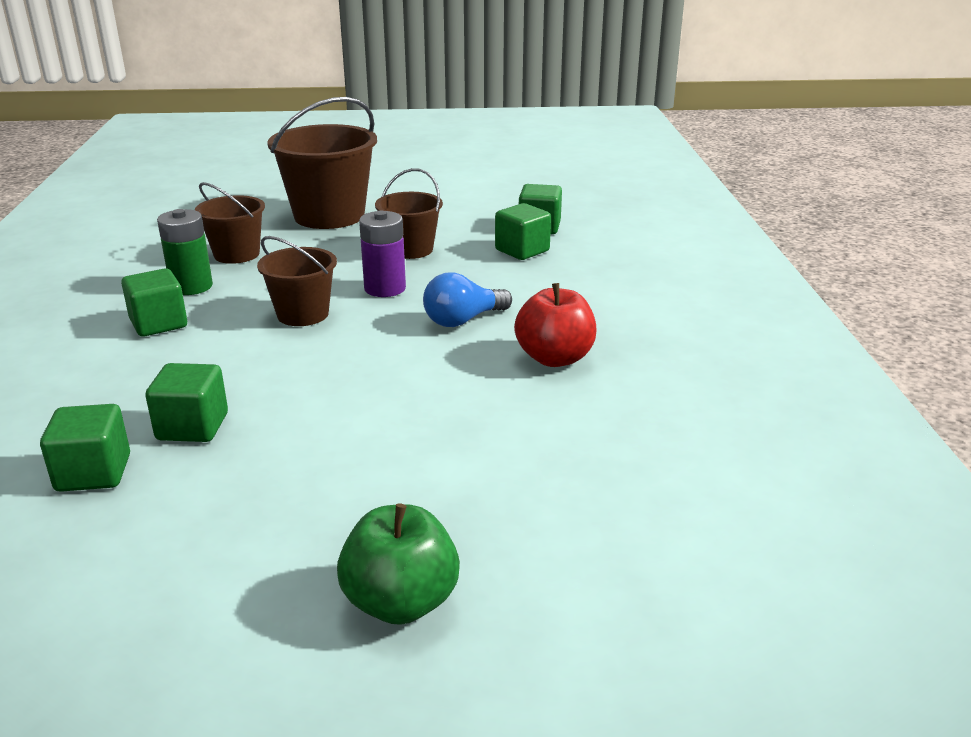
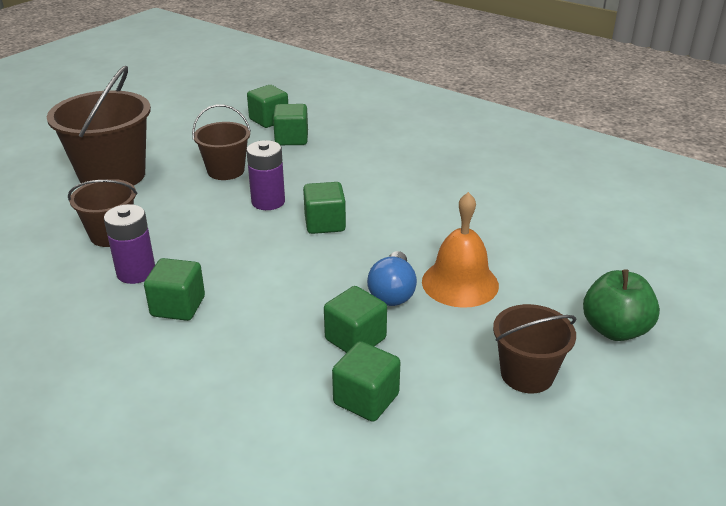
camera: 50 degrees left, 5 degrees up
green battery [157,209,213,295] -> purple battery [104,204,155,284]
brown bucket [257,236,337,326] -> brown bucket moved to [493,304,576,393]
blue light bulb [423,272,512,327] -> blue light bulb moved to [367,251,417,306]
red apple [514,283,597,367] -> none
none -> green cube [303,182,346,234]
none -> orange bell [422,192,499,308]

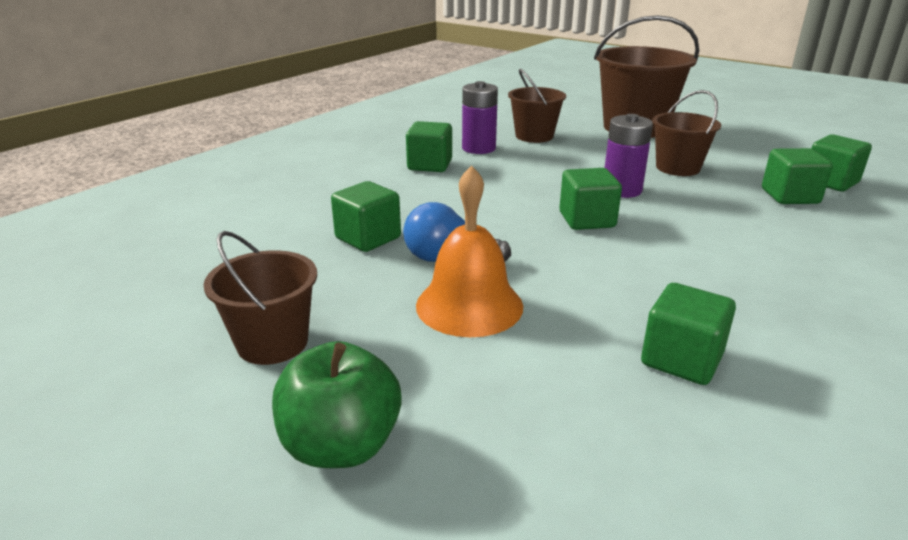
camera: 90 degrees right, 5 degrees down
green cube [332,341,401,422] -> green cube moved to [641,283,736,385]

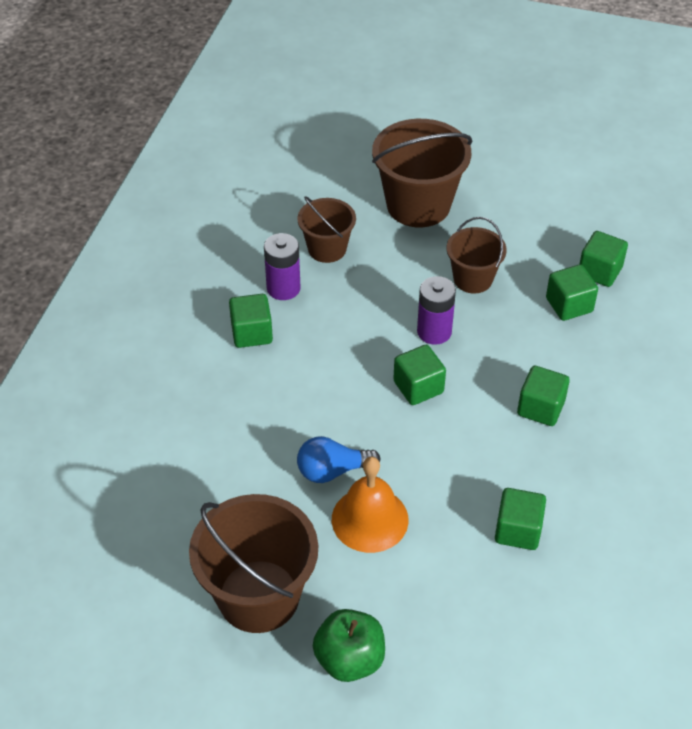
camera: 20 degrees left, 20 degrees up
brown bucket [203,231,317,365] -> brown bucket [189,494,318,633], size x1.72
green cube [331,181,401,252] -> green cube moved to [517,366,570,426]

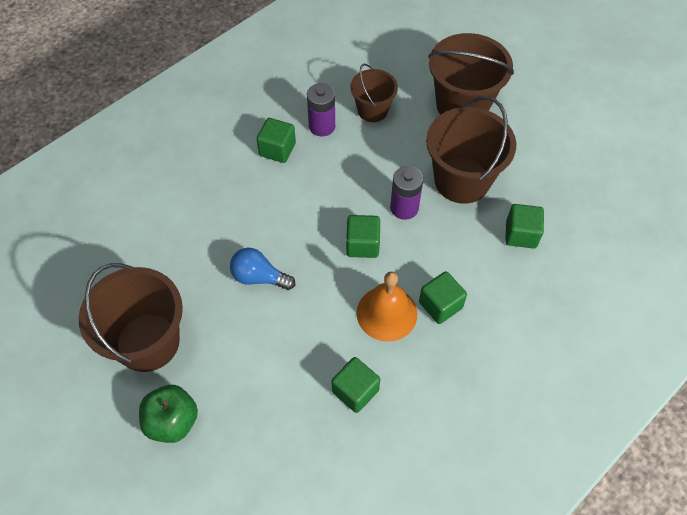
camera: 30 degrees right, 10 degrees up
orange bell [332,457,409,553] -> orange bell moved to [357,272,417,342]
brown bucket [447,217,507,294] -> brown bucket [426,96,516,204], size x1.72
green cube [579,231,628,287] -> none

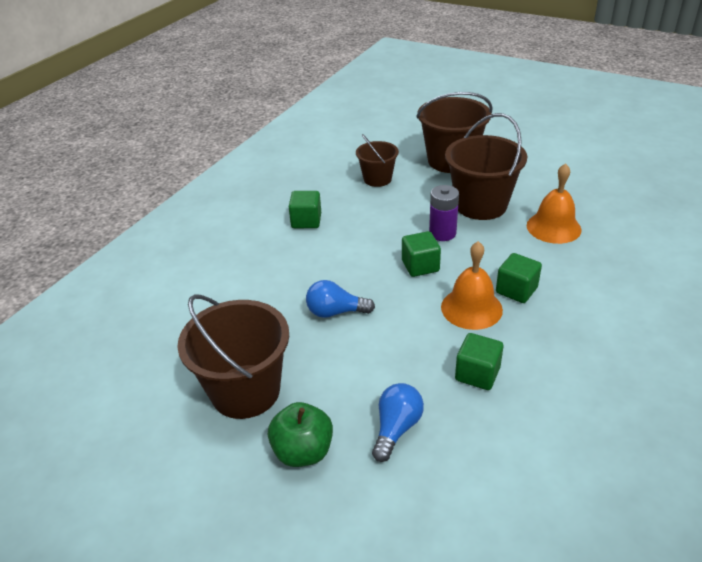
camera: 15 degrees left, 20 degrees down
purple battery [307,83,335,136] -> none
green cube [505,204,544,249] -> orange bell [527,163,581,244]
none -> blue light bulb [372,383,424,462]

